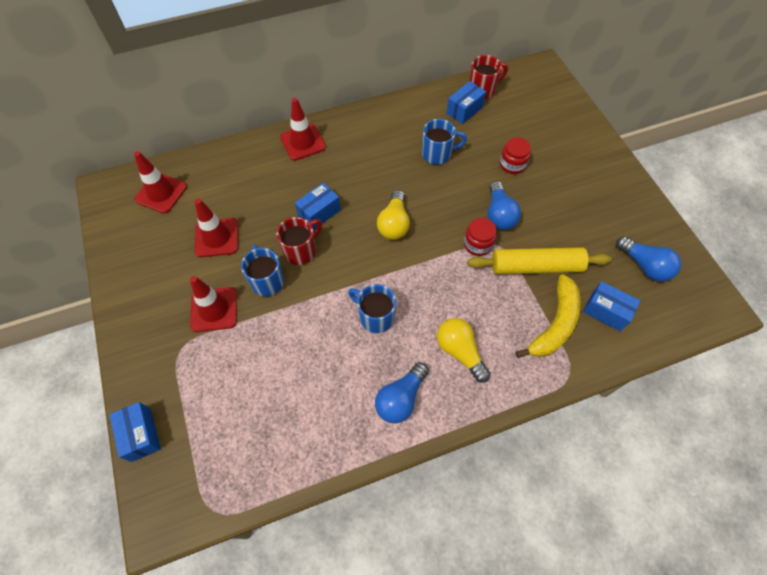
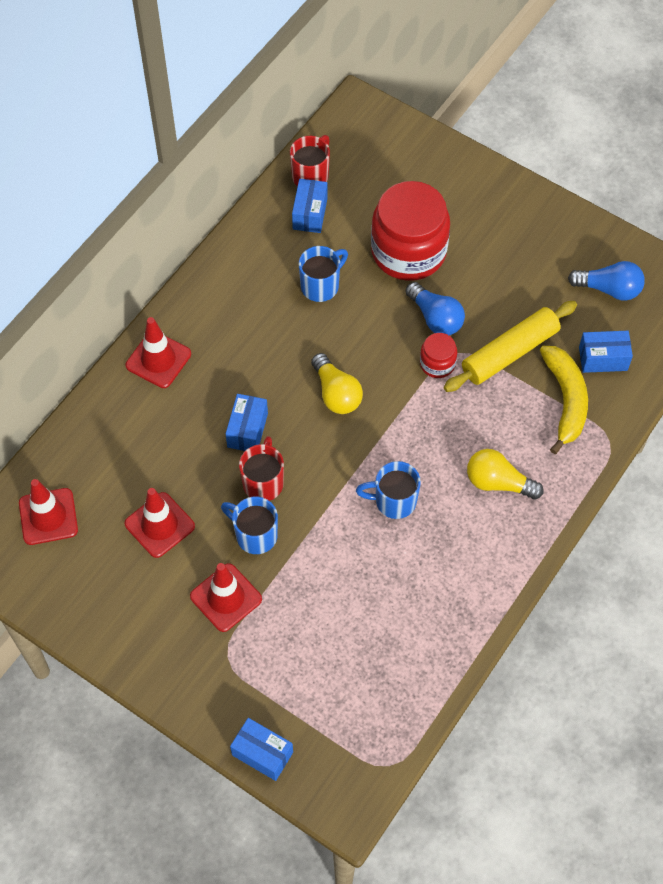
camera: 35 degrees left, 0 degrees up
blue light bulb [375,362,429,423] -> none
red jar [500,137,531,174] -> red jar [371,181,450,281], size x2.19

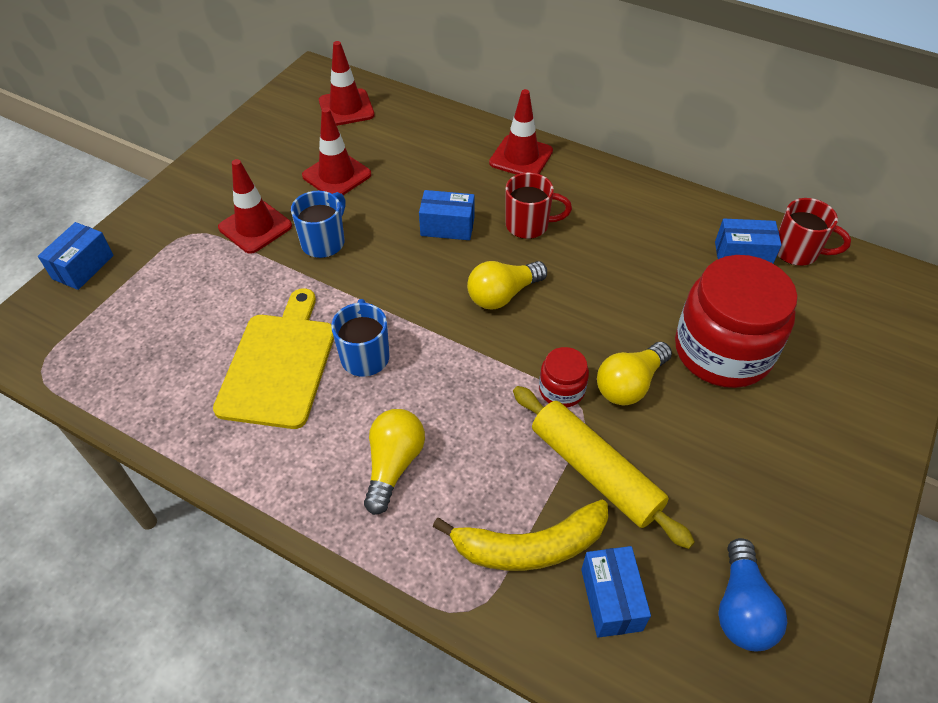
camera: 85 degrees right, 10 degrees down
red mug [239,436,284,501] -> red mug moved to [505,173,572,239]
blue mug [299,246,348,302] -> none
blue light bulb [406,282,465,335] -> yellow light bulb [597,342,672,405]
none -> yellow cutting board [213,288,334,429]

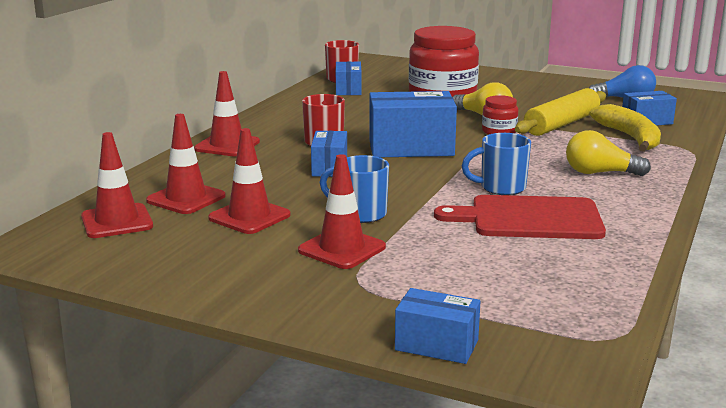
camera: 95 degrees left, 30 degrees down
yellow cutting board [213,288,334,429] -> red cutting board [434,195,606,239]
yellow light bulb [467,261,547,309] -> blue box [369,91,457,157]
none -> red traffic cone [146,114,226,214]

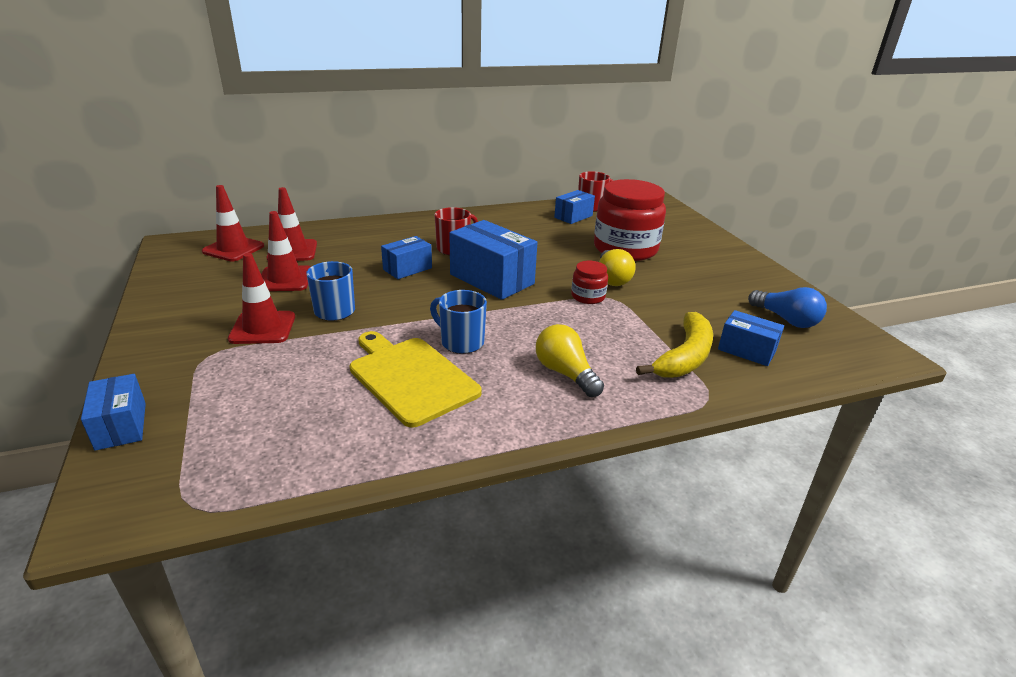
camera: 45 degrees right, 10 degrees up
red traffic cone [194,71,260,156] -> none
red cutting board [434,195,606,239] -> yellow cutting board [350,331,482,427]
yellow rolling pin [515,88,606,136] -> none

